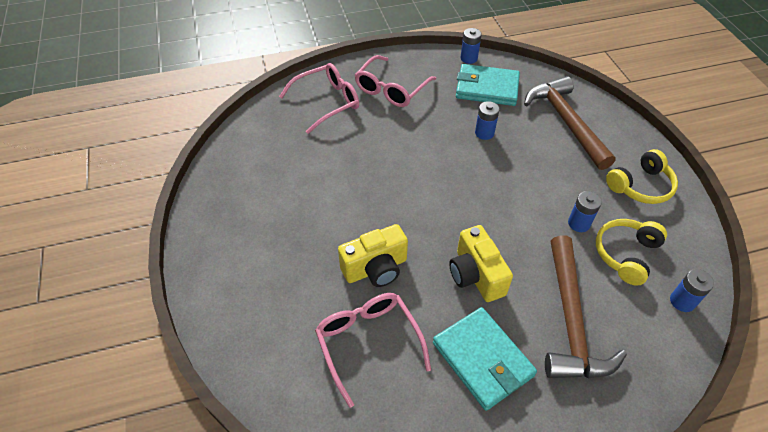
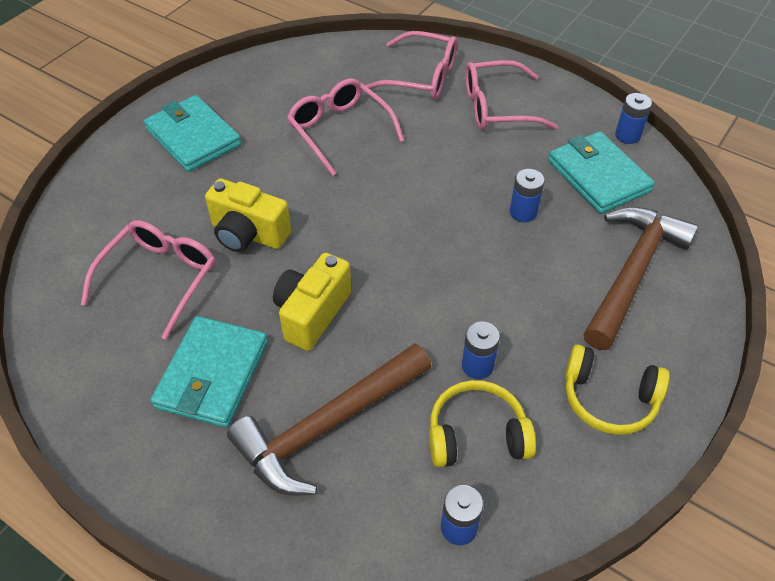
camera: 50 degrees right, 0 degrees up
none -> turquoise wallet [144,95,241,172]
none -> pink glasses [287,79,404,176]

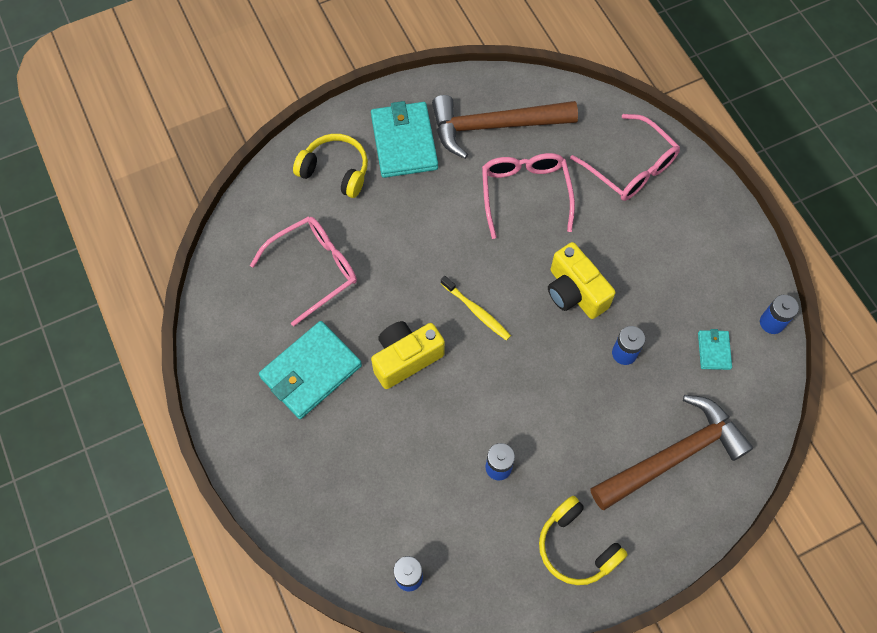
camera: 30 degrees right, 15 degrees up
yellow camera [205,178,291,252] -> yellow camera moved to [548,242,616,319]
brown hammer [227,343,432,495] -> brown hammer moved to [432,95,578,159]
yellow headphones [429,380,536,467] -> yellow headphones moved to [293,134,368,198]
pink glasses [465,60,558,130] -> none
turquoise wallet [548,131,655,214] -> turquoise wallet [698,329,732,370], size x0.48
none -> yellow toothbrush [440,276,511,341]

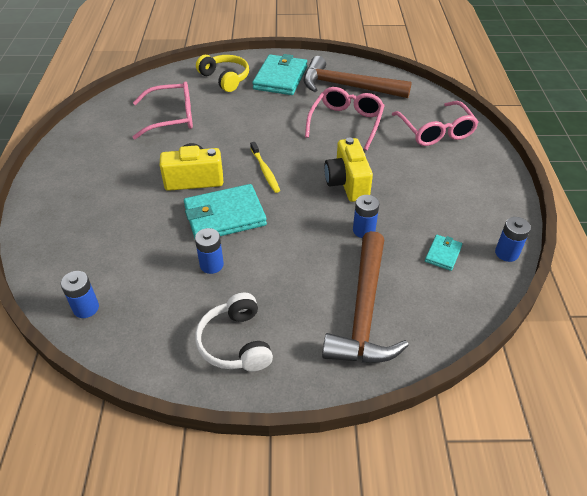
camera: 25 degrees right, 20 degrees down
turquoise wallet [259,321,362,419] -> turquoise wallet moved to [184,184,267,239]
yellow headphones [539,496,628,585] -> white headphones [195,293,273,372]
brown hammer [590,395,753,510] -> brown hammer turned 105 degrees clockwise [322,231,409,363]

